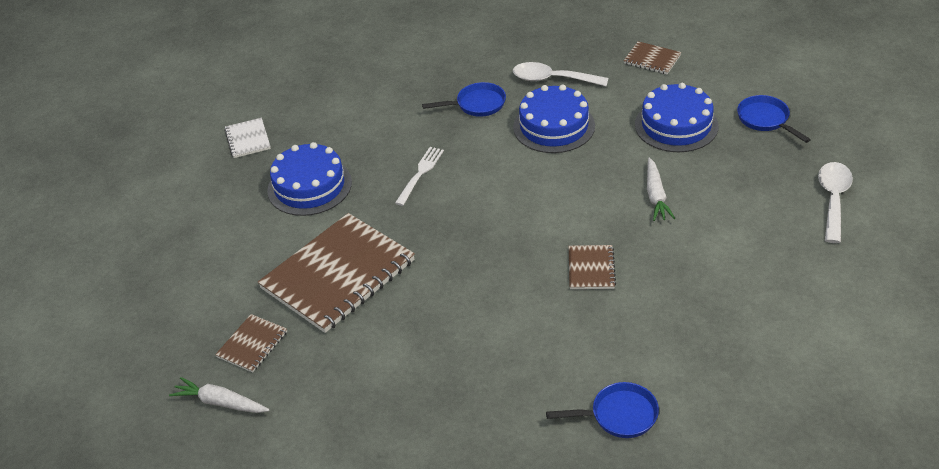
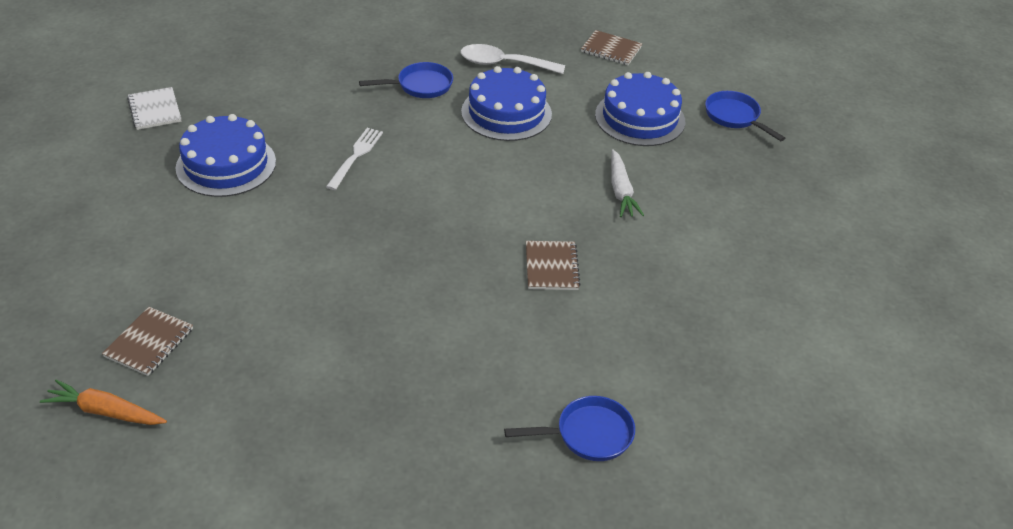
camera: 10 degrees left, 0 degrees up
white carrot [169,377,270,413] -> orange carrot [40,379,167,425]
brown notebook [258,213,415,333] -> none
white spoon [818,162,853,243] -> none

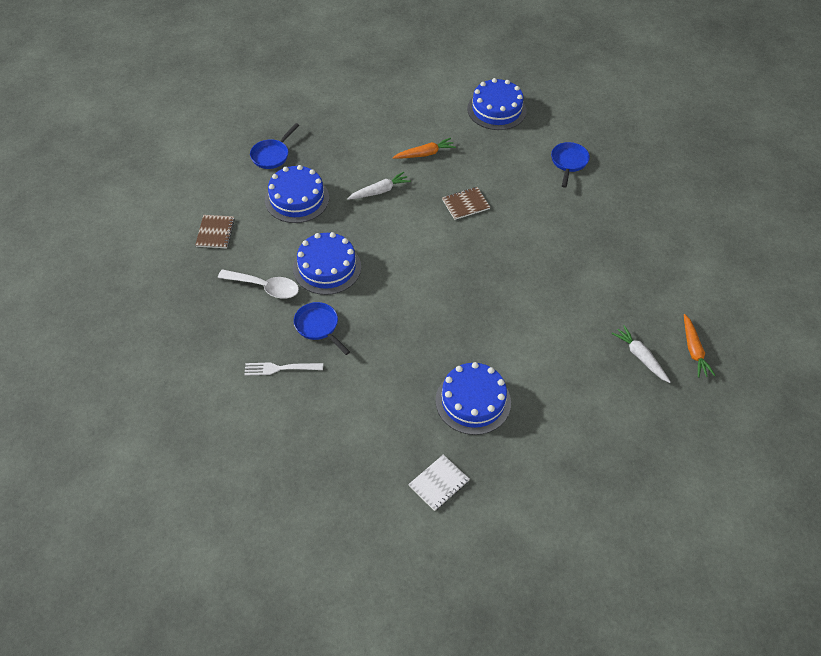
camera: 110 degrees left, 10 degrees up
brown notebook [102,307,193,376] -> white carrot [611,325,670,383]
white fork [326,128,383,190] -> white fork moved to [245,362,323,375]
white spoon [461,44,565,74] -> white spoon turned 60 degrees counterclockwise [218,269,299,299]
blue pan [504,396,635,461] -> blue pan turned 45 degrees clockwise [551,142,590,188]
none -> orange carrot [393,138,456,159]
none -> blue cake [467,78,526,130]

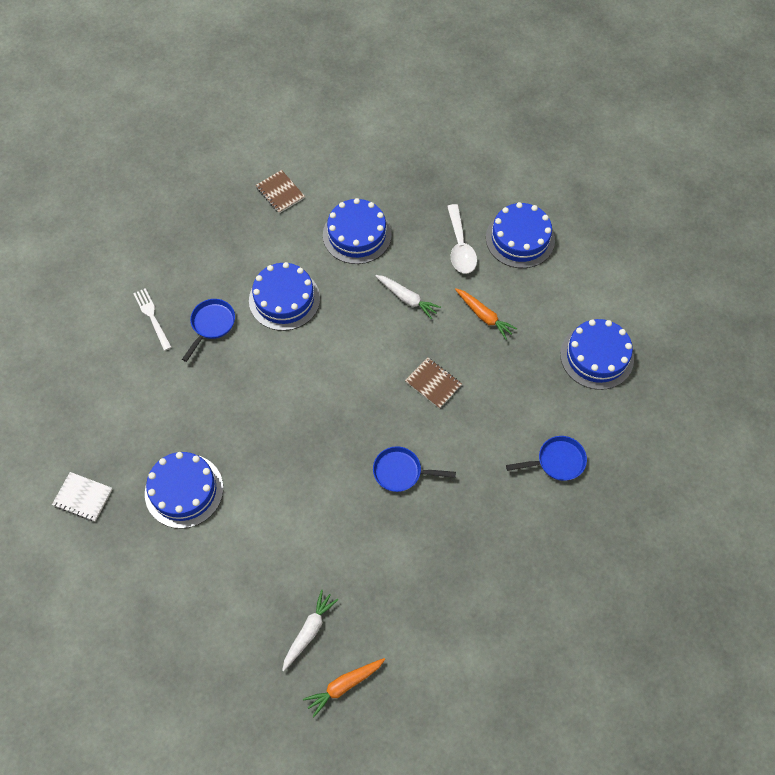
camera: 65 degrees right, 10 degrees up
brown notebook [195,215,235,248] -> brown notebook turned 75 degrees clockwise [256,170,305,213]
white spoon [218,269,299,299] -> white spoon moved to [447,204,477,274]
blue pan [250,123,299,169] -> blue pan moved to [373,446,456,492]
none -> blue cake [486,202,555,268]

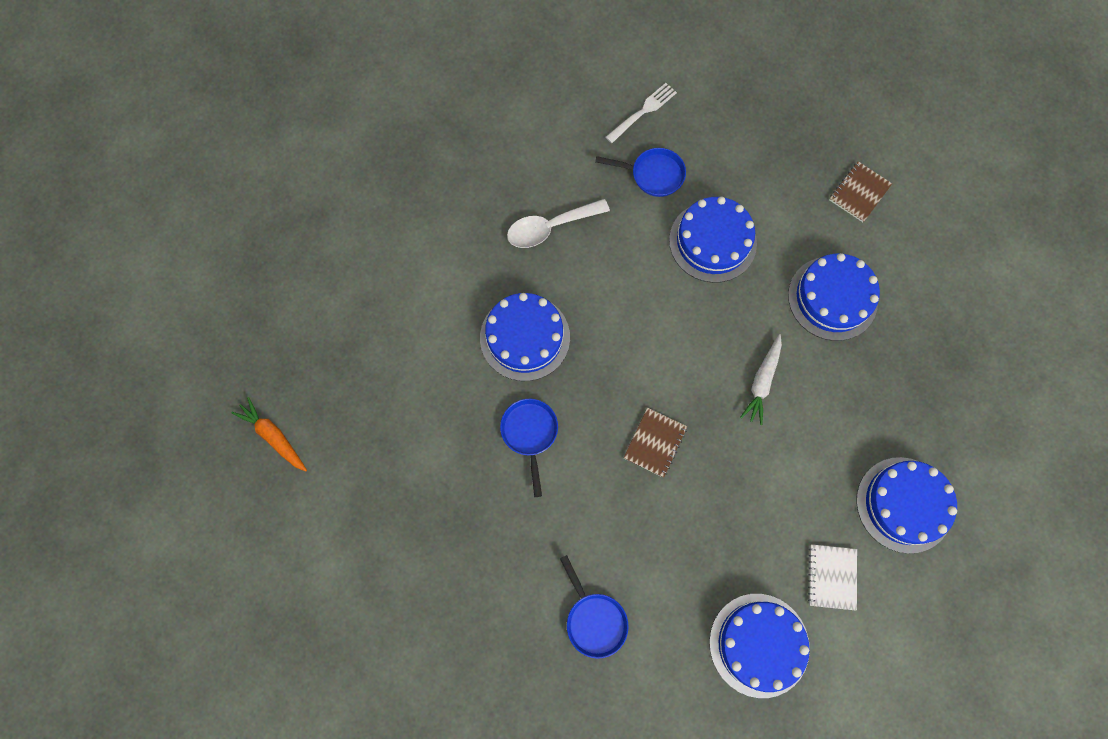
camera: 75 degrees right, 10 degrees up
white notebook [52,472,113,522] -> white notebook moved to [808,544,857,611]
blue cake [145,452,223,529] -> blue cake moved to [480,293,570,381]
white carrot [282,590,338,671] -> none
white spoon [447,204,477,274] -> white spoon moved to [507,199,610,248]
orange carrot [455,289,517,340] -> none

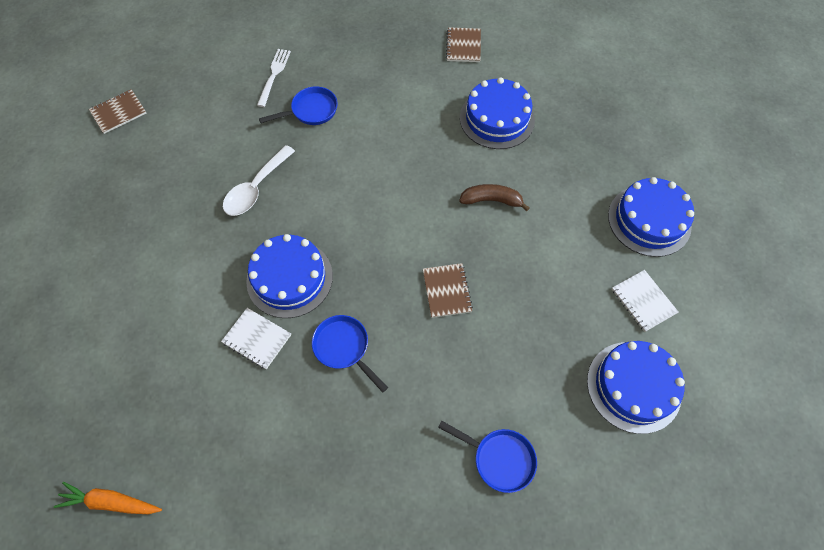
camera: 35 degrees left, 10 degrees down
blue cake [669,197,757,283] -> none
white carrot [740,334,782,425] -> brown banana [459,184,530,211]
none -> brown notebook [89,89,146,134]
none -> white notebook [221,308,291,369]

